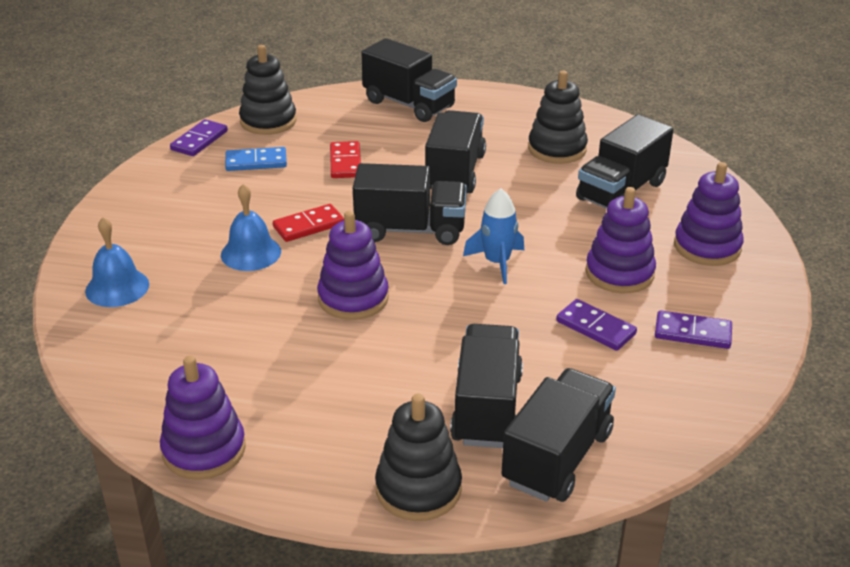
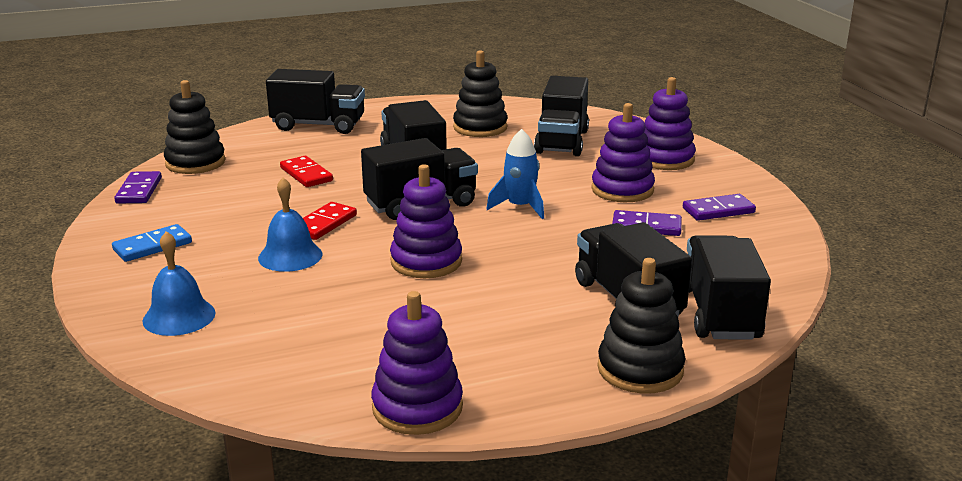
camera: 30 degrees left, 10 degrees down
blue domino [225,147,287,171] -> blue domino moved to [112,224,192,262]

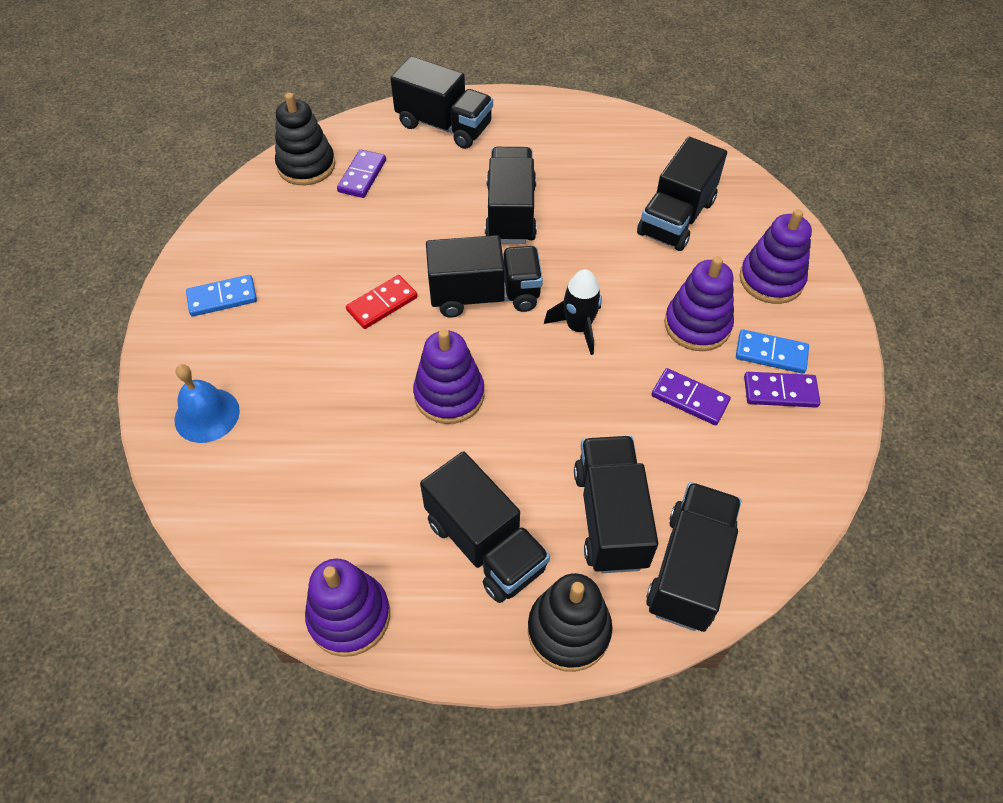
camera: 20 degrees right, 30 degrees up
purple domino [114,171,162,204] -> purple domino moved to [337,150,386,198]
blue bell [258,177,323,272] -> none
red domino [280,156,333,187] -> none
black stacking toy [453,50,507,137] -> none
blue rocket [486,129,544,219] -> black rocket [544,269,602,355]
none -> black truck [420,451,550,603]
none -> blue domino [736,329,809,374]

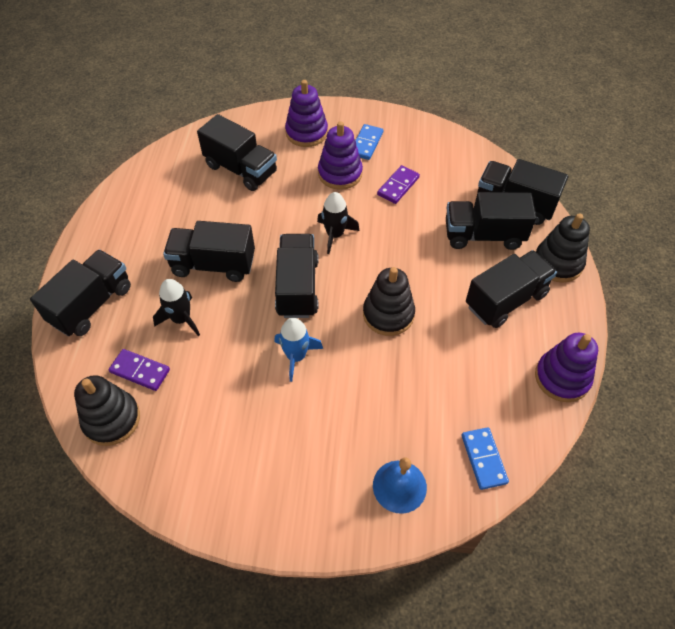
camera: 85 degrees left, 0 degrees up
blue domino [186,275,257,316] -> blue domino moved to [462,427,509,490]
red domino [346,275,417,329] -> blue rocket [274,318,323,382]
purple stacking toy [413,329,484,424] -> black stacking toy [363,267,415,336]
purple domino [744,372,820,408] -> none
none -> black rocket [153,279,200,336]

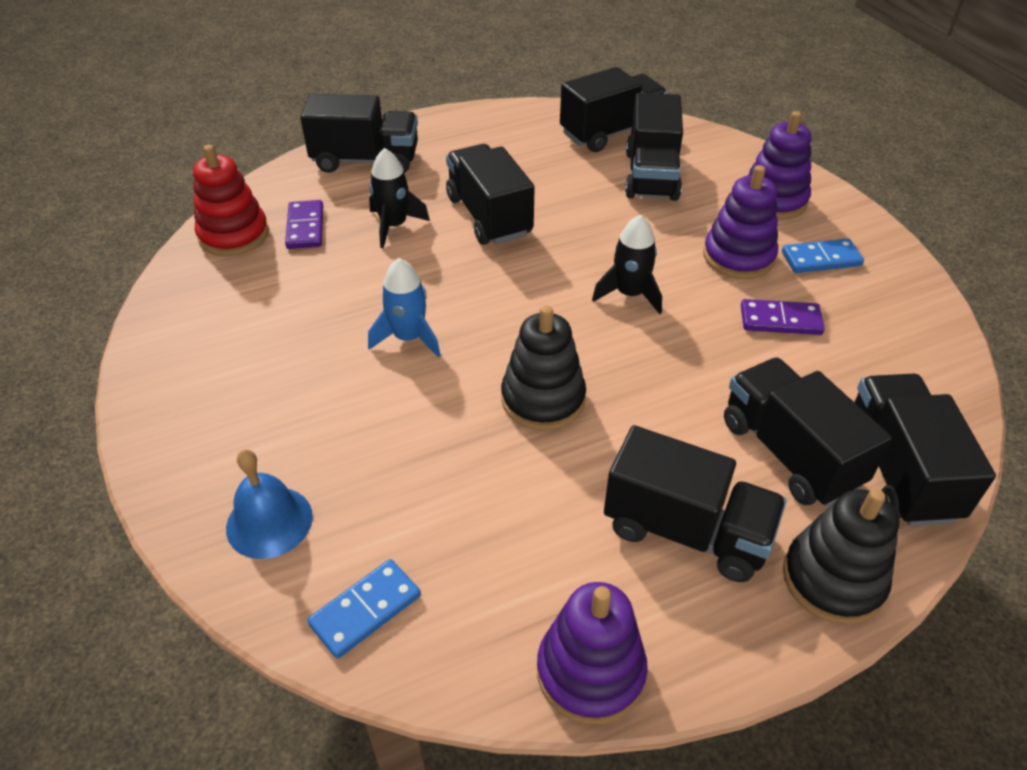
camera: 60 degrees right, 10 degrees down
black stacking toy [74,375,140,446] -> red stacking toy [193,144,269,256]
black truck [275,234,319,318] -> black truck moved to [560,67,668,152]

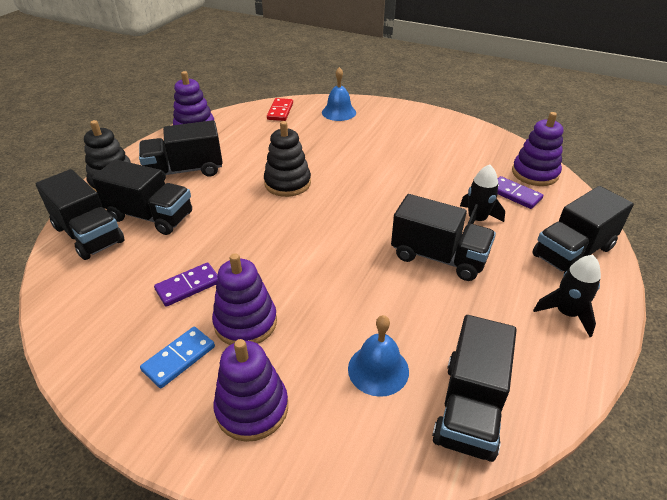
camera: 140 degrees right, 5 degrees down
red stacking toy [193,144,269,256] -> purple stacking toy [512,112,563,186]
blue domino [307,559,421,659] -> red domino [267,98,293,121]
blue rocket [368,258,441,357] -> none
black rocket [592,215,662,314] -> black rocket moved to [533,255,601,337]
black truck [625,93,683,201] -> blue bell [348,315,409,397]

